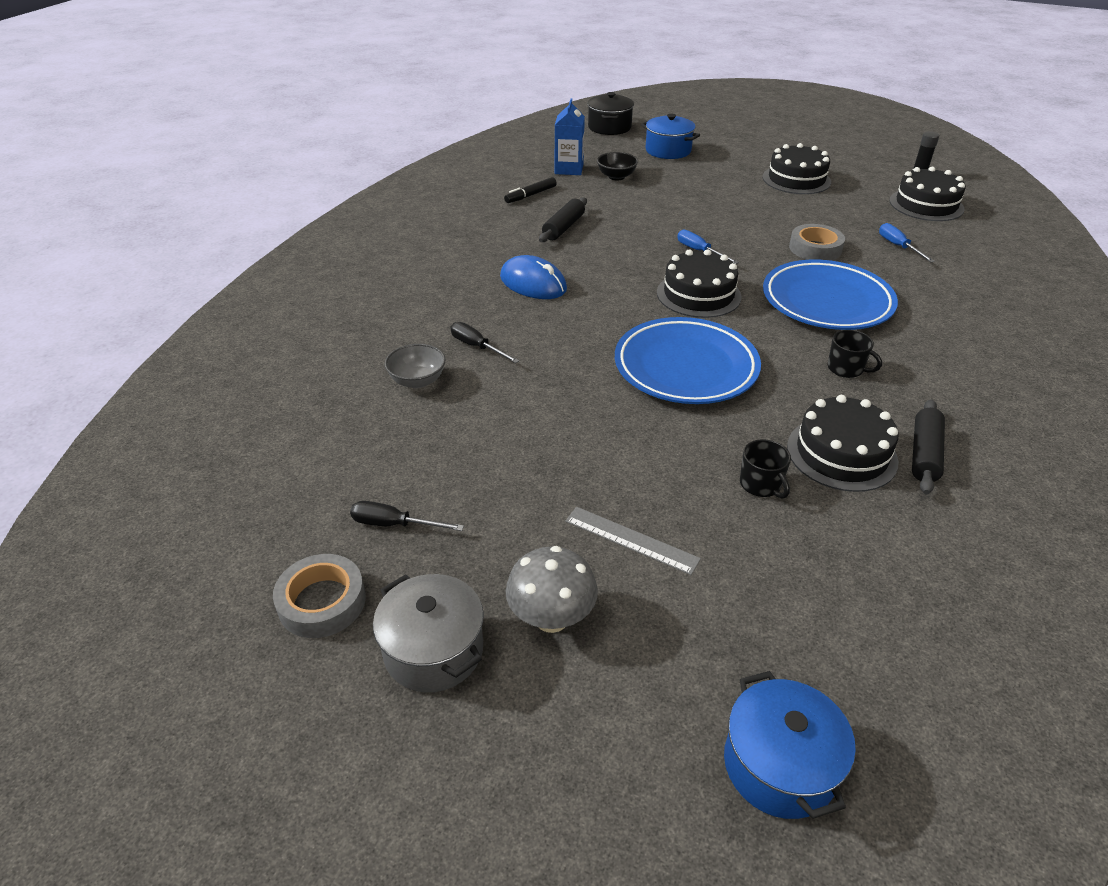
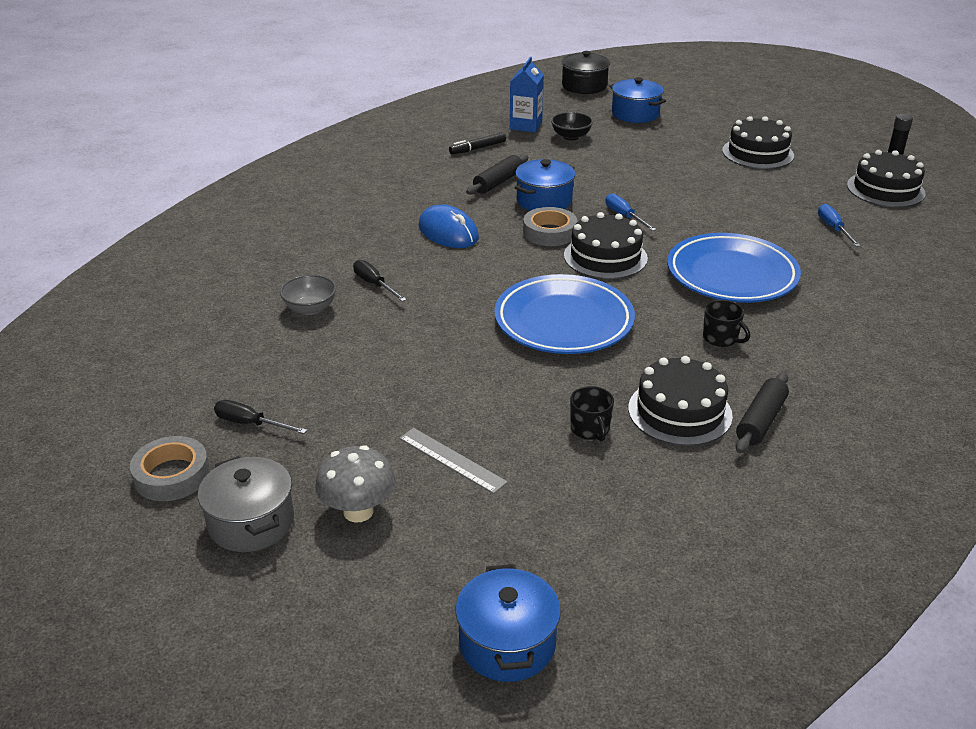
camera: 10 degrees right, 5 degrees down
grey tape [789,224,845,261] -> grey tape moved to [523,207,577,246]
none -> blue pot [515,159,575,211]

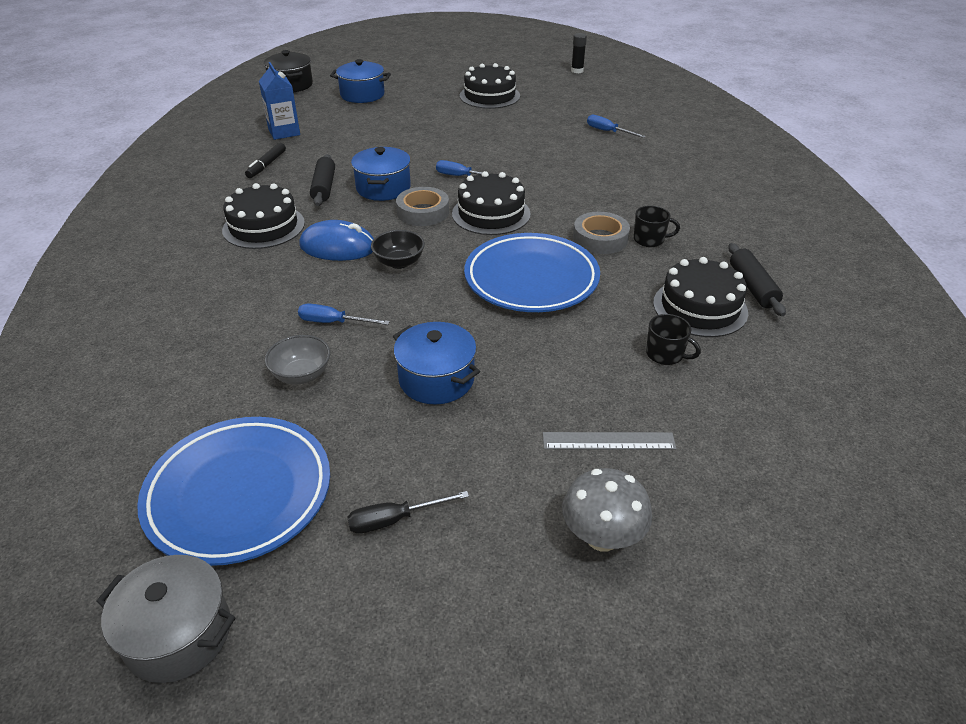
camera: 40 degrees left, 5 degrees up
grey tape [130,436,210,501] -> grey tape moved to [573,212,630,254]
grey pot [198,456,294,552] -> grey pot moved to [96,555,236,683]
black screwdriver [353,260,407,302] -> blue screwdriver [298,303,390,325]
blue pot [455,564,561,682] -> blue pot moved to [393,322,480,405]
black bowl [551,112,593,140] -> black bowl moved to [371,230,425,269]
blue plate [667,233,801,303] -> blue plate moved to [137,417,330,566]
black cake [847,150,926,207] -> black cake moved to [222,183,305,249]

